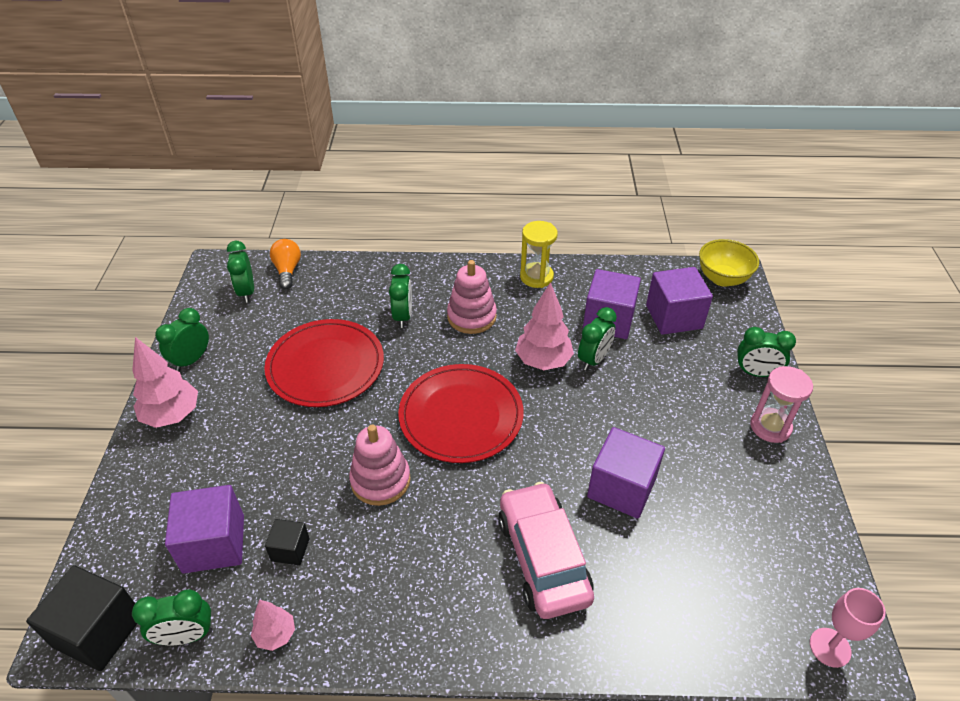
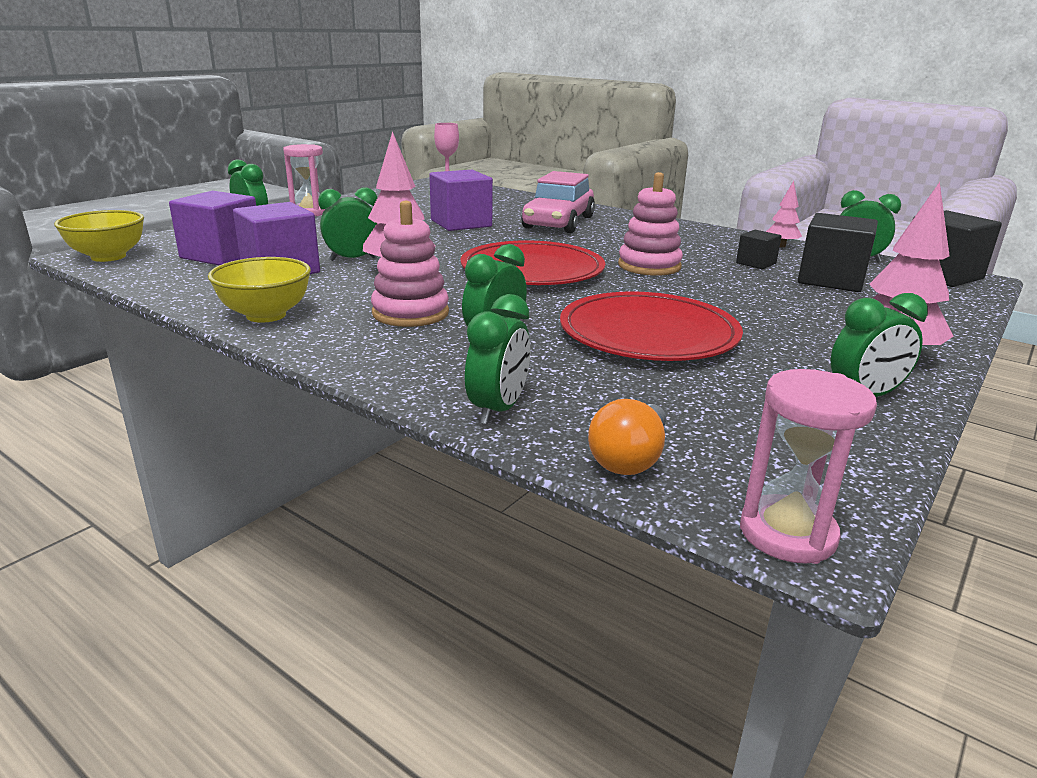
camera: 145 degrees left, 20 degrees down
purple cube [165,485,244,573] -> black cube [798,213,878,292]
green clock [227,241,254,303] -> green clock moved to [465,294,530,425]
yellow hourglass [520,221,558,288] -> yellow bowl [208,257,311,323]
none -> pink hourglass [740,369,877,564]

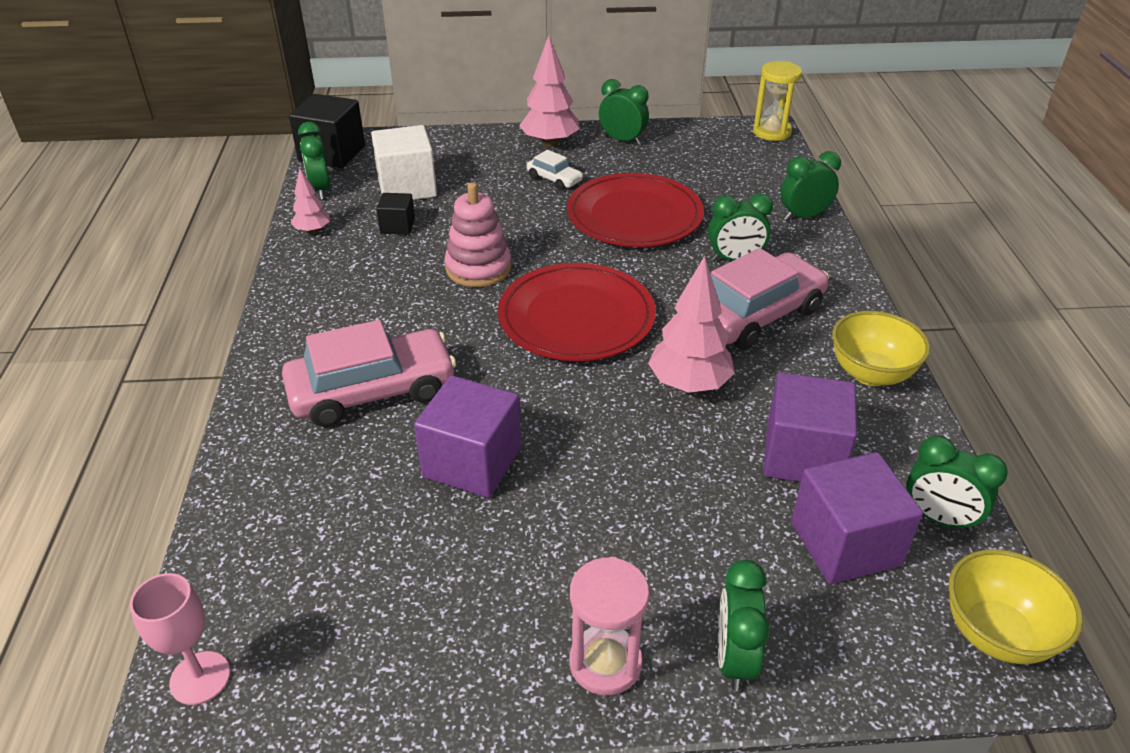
camera: 130 degrees left, 15 degrees up
green clock [318,187,377,261] -> green clock moved to [906,436,1008,532]
pink stacking toy [371,201,449,327] -> pink car [711,248,829,350]
orange light bulb [588,399,666,475] -> none
pink hourglass [740,369,877,564] -> yellow hourglass [753,61,802,141]
black cube [798,213,878,292] -> white cube [371,125,437,200]
none -> white car [527,150,583,190]

